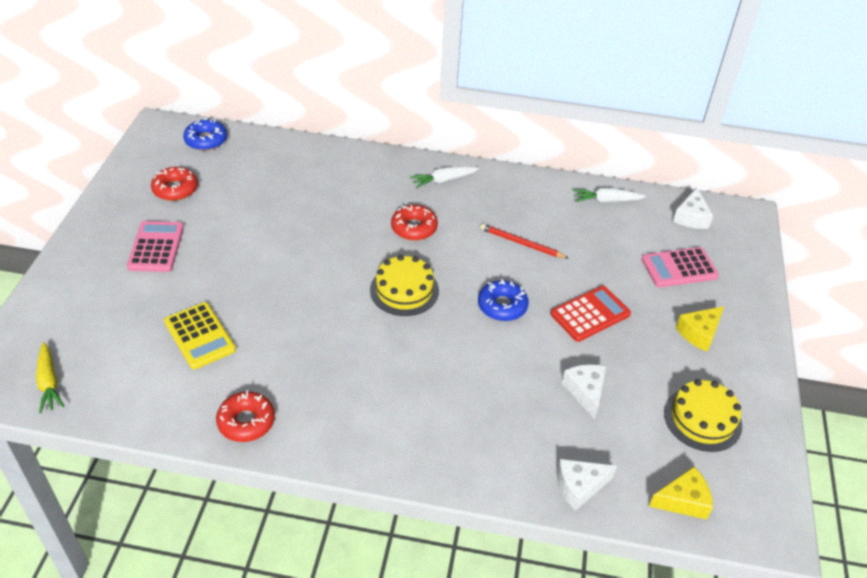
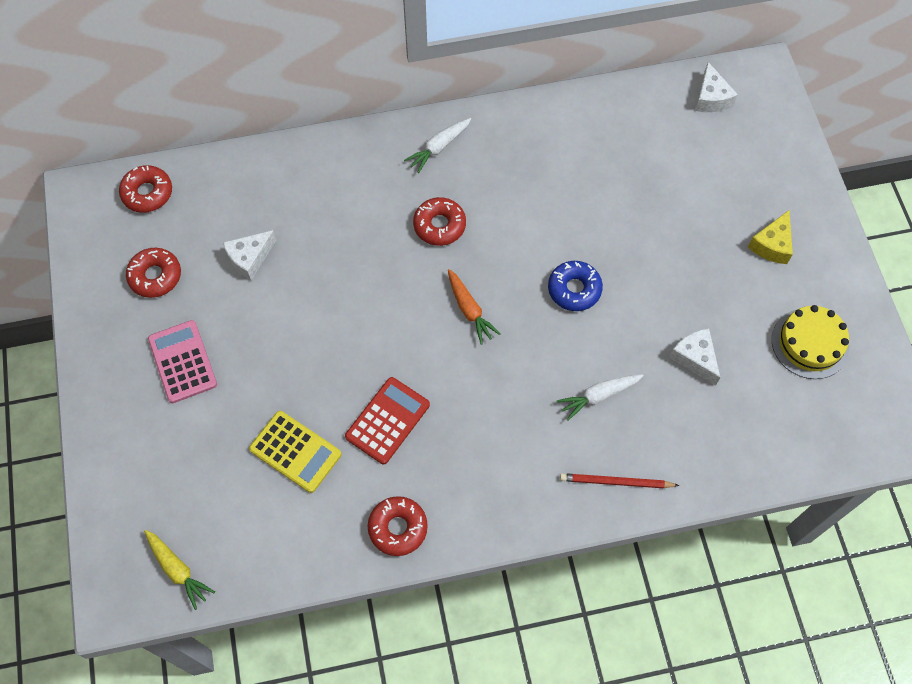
camera: 20 degrees left, 20 degrees up
blue donut [183,119,227,151] -> red donut [119,165,172,213]
yellow cake [370,255,439,316] -> orange carrot [448,269,501,345]
red pencil [480,224,569,259] -> red pencil moved to [560,473,680,488]
red calculator [551,286,631,342] -> red calculator moved to [345,377,430,464]
white cheese [557,459,617,511] -> white cheese moved to [223,230,276,280]
white carrot [573,188,646,203] -> white carrot moved to [557,374,644,421]
pink calculator [642,247,719,287] -> none
yellow cheese [649,467,713,519] -> none

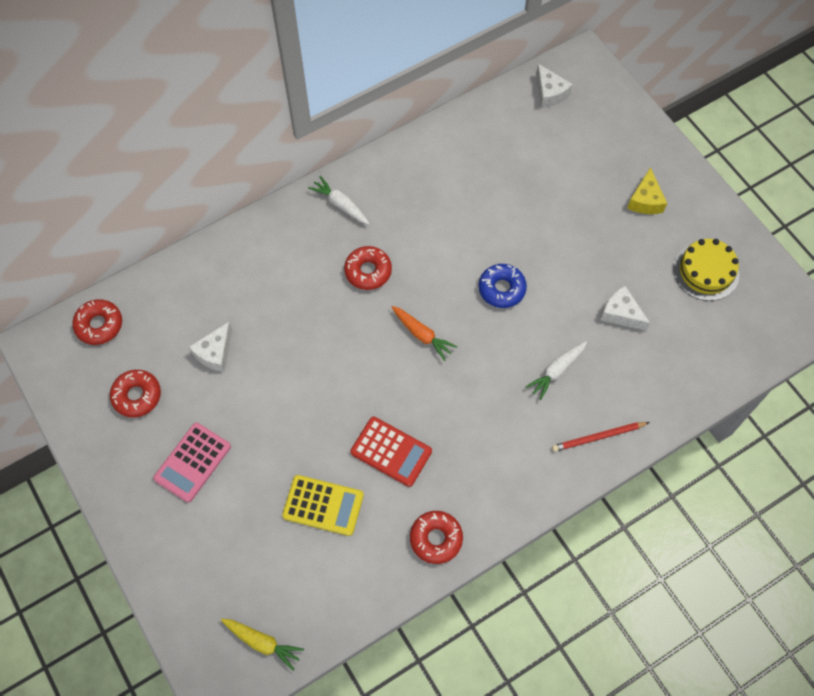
camera: 20 degrees left, 0 degrees up
pink calculator [148,320,217,403] -> pink calculator turned 105 degrees counterclockwise [153,423,231,503]
red calculator [345,377,430,464] -> red calculator turned 105 degrees clockwise [350,417,432,487]
white carrot [404,118,471,173] -> white carrot turned 105 degrees clockwise [308,176,369,225]

